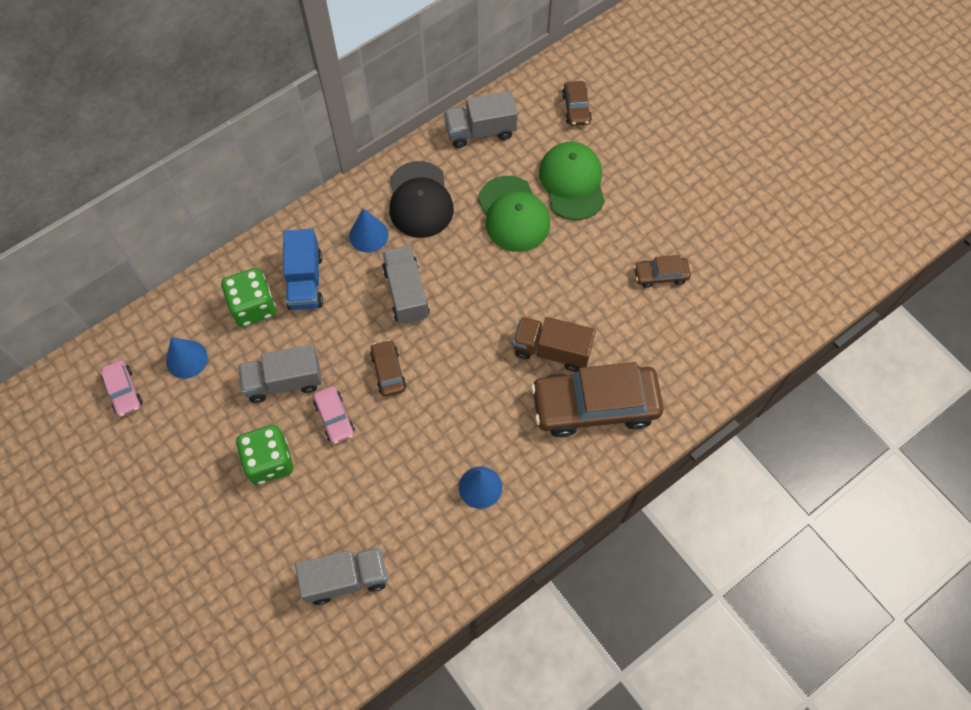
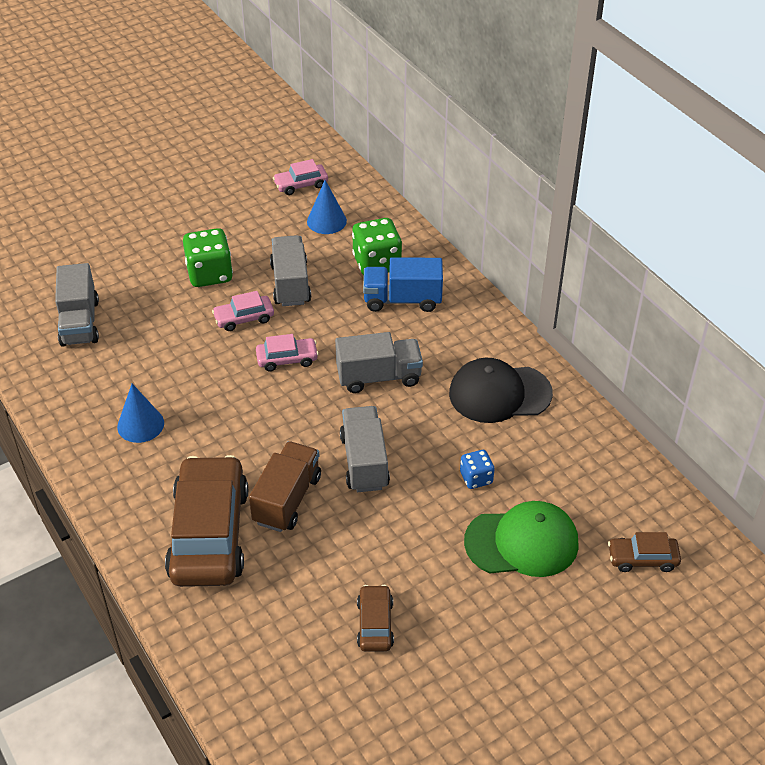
camera: 95 degrees right, 20 degrees down
blue cone [349,208,388,253] -> none
brown car [370,340,406,397] -> pink car [256,334,319,371]
grey truck [444,91,518,148] -> grey truck moved to [340,406,390,492]
green cap [478,176,550,252] -> blue dice [460,450,494,489]

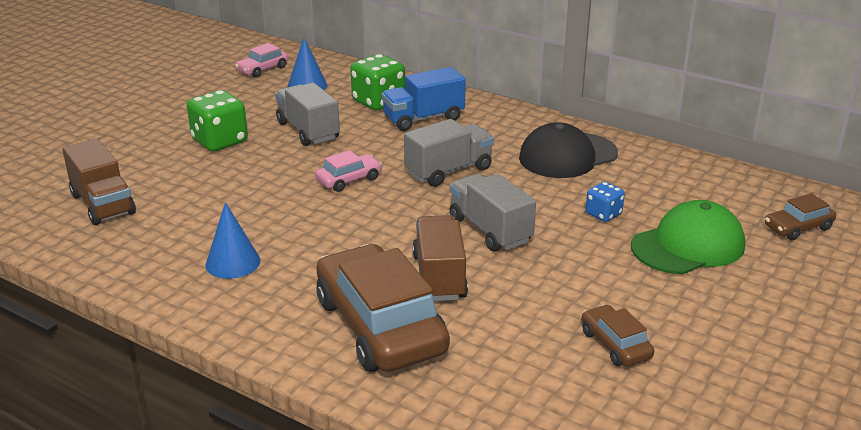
camera: 25 degrees left, 15 degrees down
grey truck [55,263,99,347] -> brown truck [62,138,136,225]
pink car [212,291,274,331] -> none

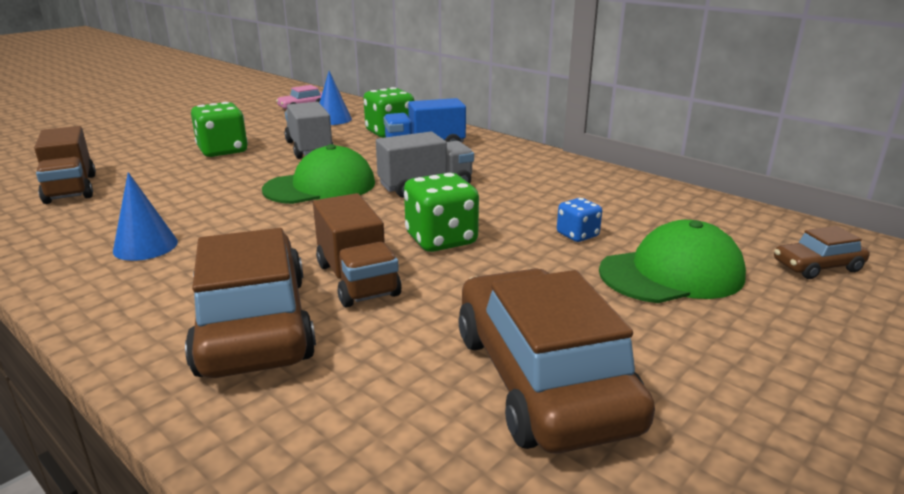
camera: 10 degrees right, 5 degrees down
pink car [315,150,382,192] -> green cap [262,144,375,204]
brown truck [412,215,468,301] -> brown truck turned 150 degrees clockwise [313,193,401,307]
grey truck [449,174,536,252] -> green dice [404,173,479,252]
black cap [519,122,618,178] -> none
brown car [582,305,654,366] -> brown car [458,268,655,454], size x2.17

